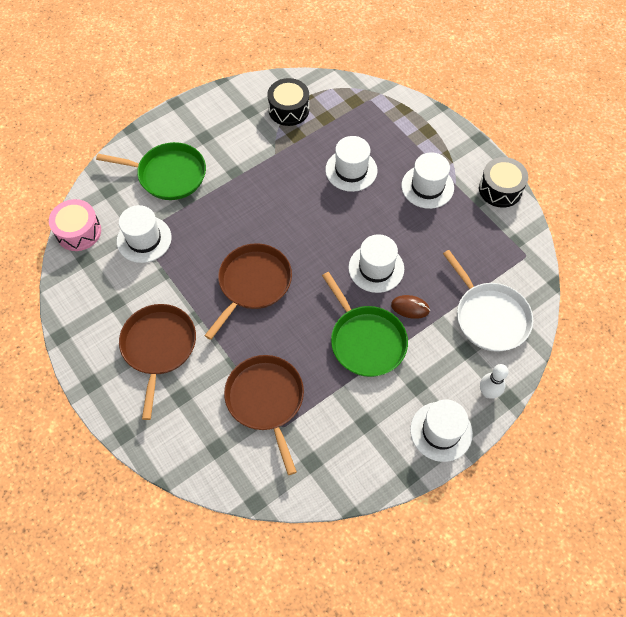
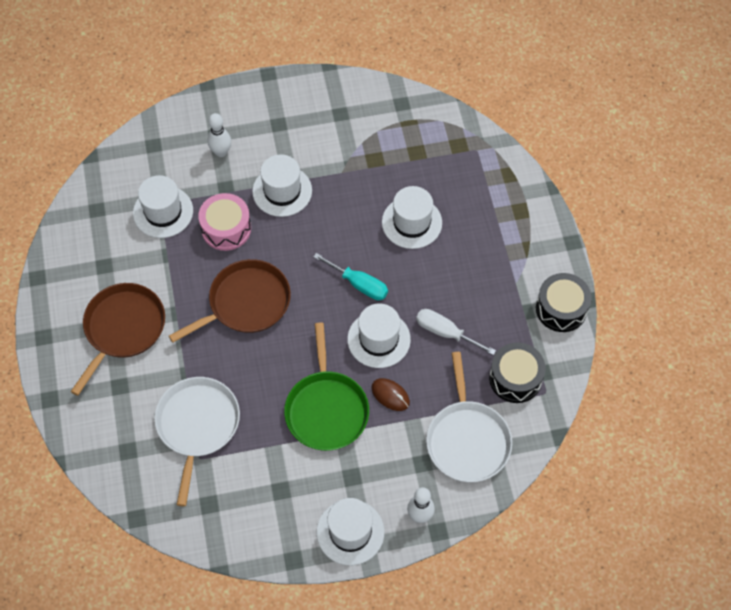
camera: 25 degrees right, 0 degrees up
pink drum [49,199,101,251] -> pink drum moved to [198,193,251,251]
green pan [96,142,206,200] -> white bowling pin [207,113,231,157]
brown pan [224,355,304,475] -> white pan [154,377,240,506]
black drum [267,78,309,126] -> black drum moved to [489,342,546,403]
white hat [401,152,454,209] -> white hat moved to [252,154,312,217]
none -> turquoise screwdriver [313,253,388,300]
none -> white screwdriver [416,309,496,355]

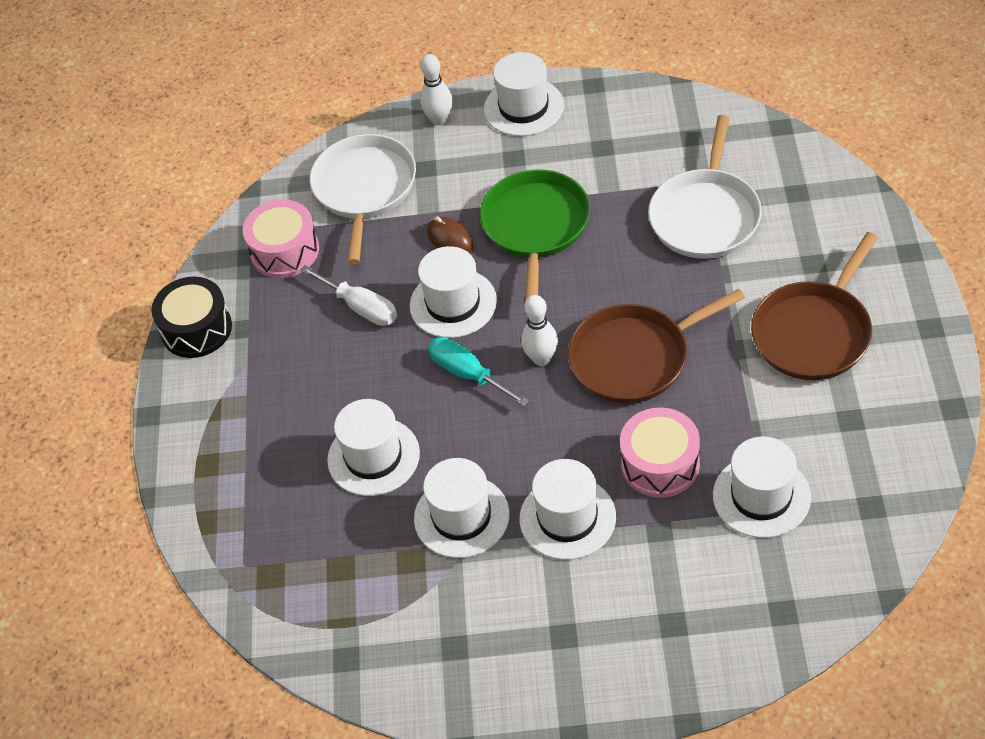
camera: 165 degrees left, 10 degrees down
white bowling pin [207,113,231,157] -> white bowling pin moved to [521,295,558,366]
black drum [489,342,546,403] -> pink drum [243,200,319,278]
none -> white hat [414,458,510,558]

